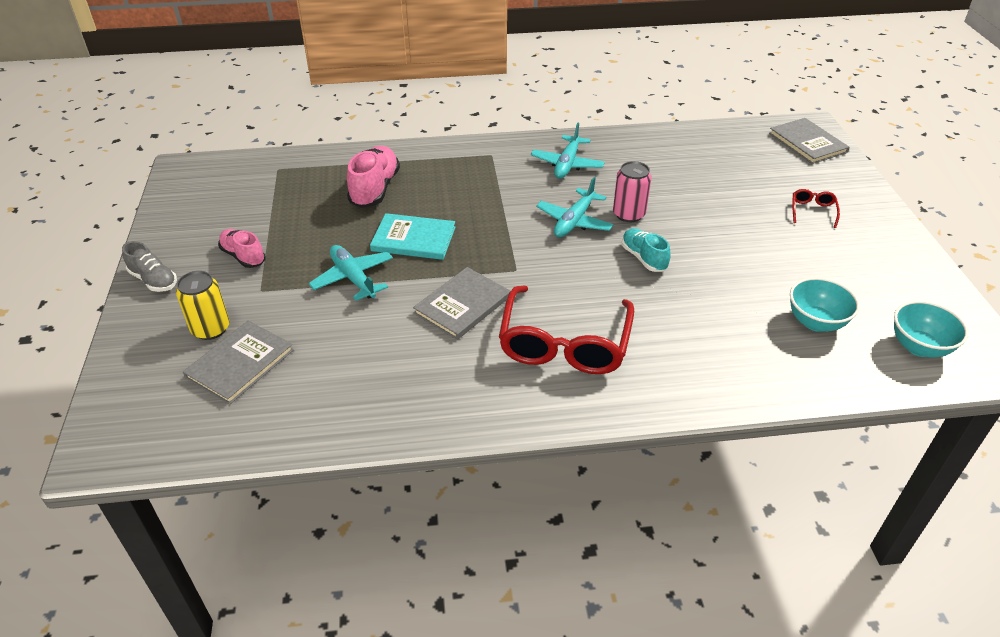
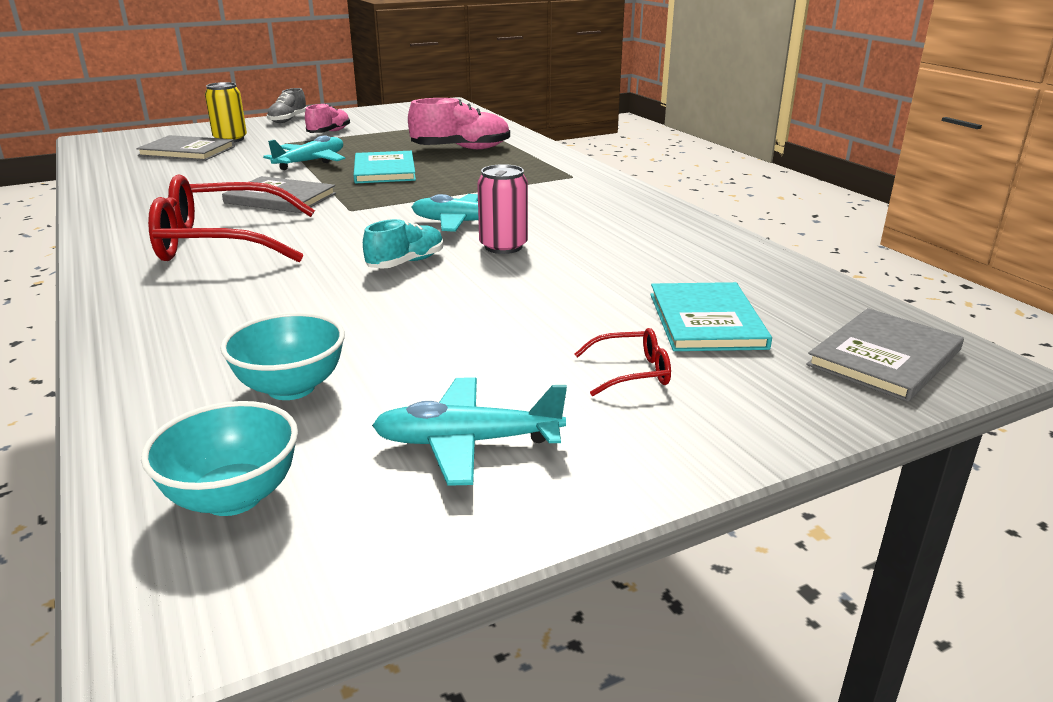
camera: 70 degrees right, 15 degrees down
turquoise plane [531,123,605,179] -> turquoise plane moved to [372,377,567,486]
none -> turquoise book [650,282,772,351]

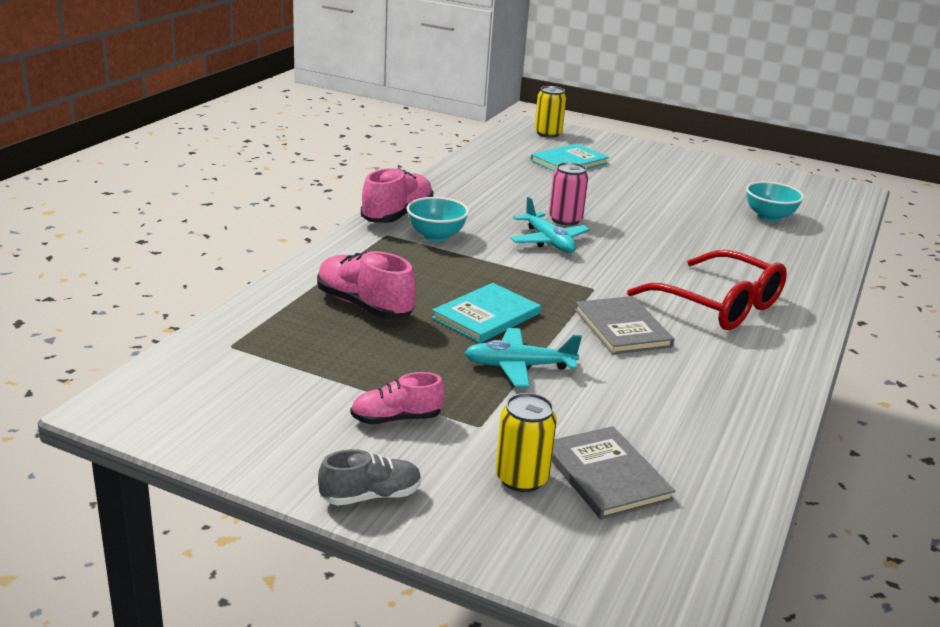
camera: 130 degrees left, 0 degrees up
turquoise bowl [141,401,298,516] -> turquoise bowl moved to [407,197,469,242]
turquoise shoe [363,219,444,269] -> none
turquoise plane [372,377,567,486] -> none
red glasses [575,328,671,396] -> none
grey book [806,308,964,402] -> yellow can [534,86,566,138]
none -> pink shoe [361,168,434,223]

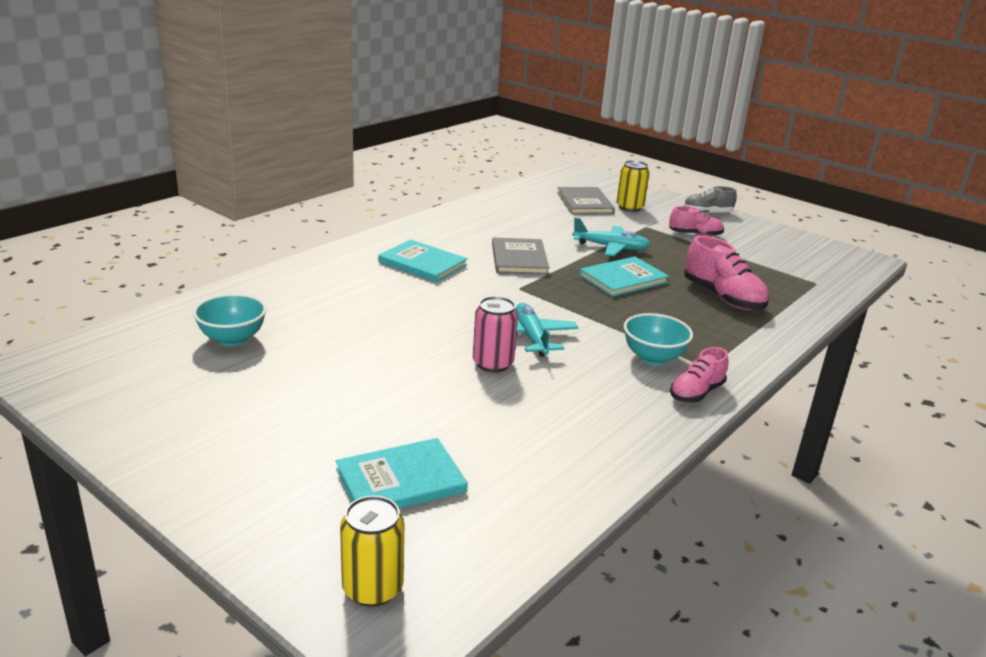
camera: 165 degrees left, 0 degrees up
pink shoe [361,168,434,223] -> pink shoe [670,347,728,402], size x0.63
red glasses [627,250,787,330] -> turquoise book [378,240,468,282]

